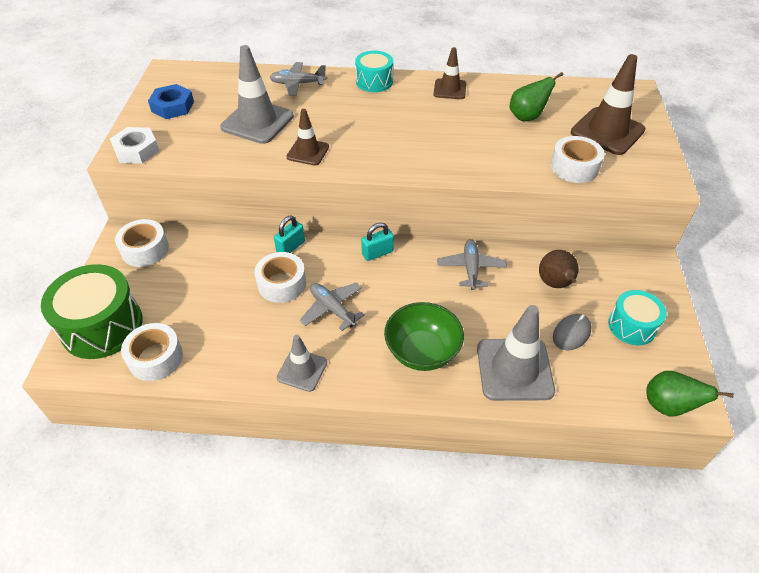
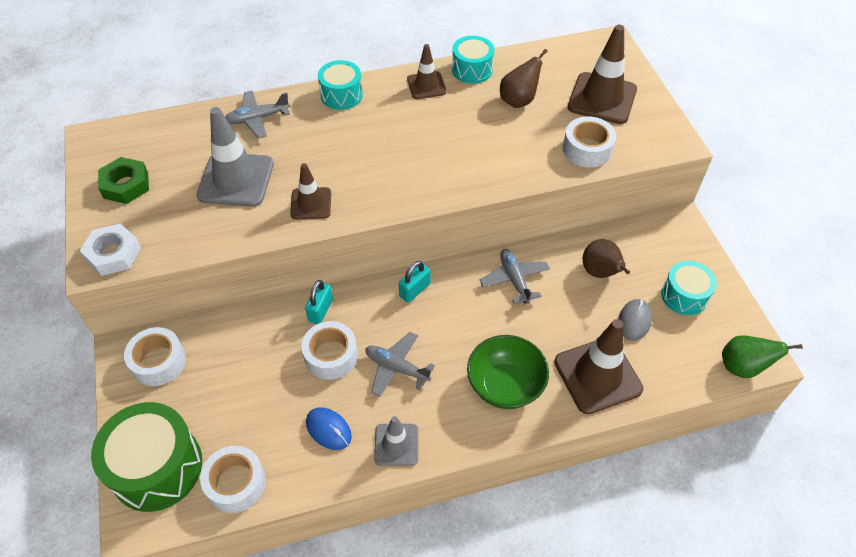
camera: 20 degrees left, 5 degrees up
blue nut [148,84,194,119] -> green nut [98,157,149,204]
grey traffic cone [477,305,555,401] -> brown traffic cone [554,319,643,414]
green pear [510,72,563,121] -> brown pear [500,49,548,108]
none -> blue mouse [306,408,352,450]
none -> turquoise drum [452,36,494,84]

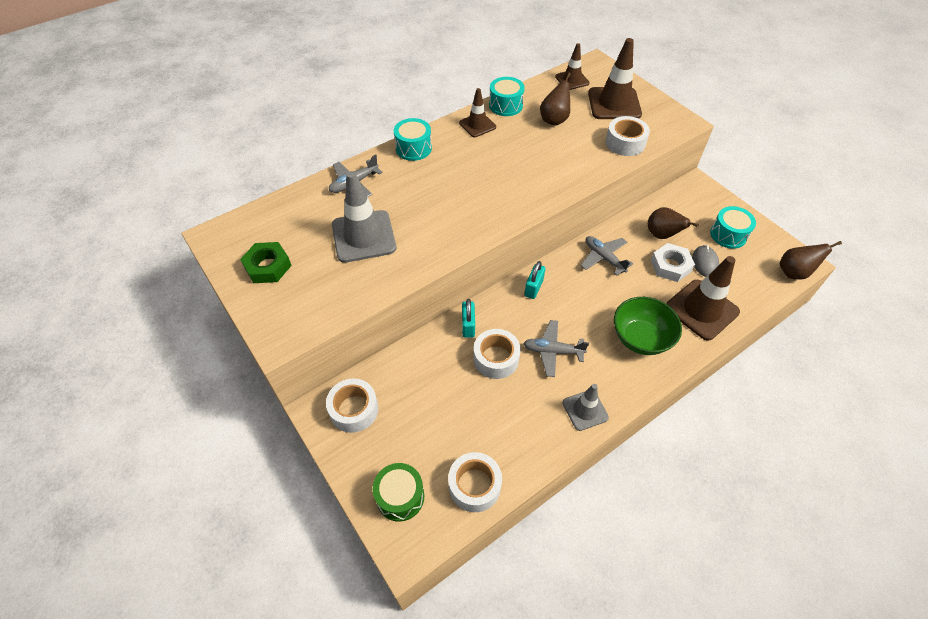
camera: 20 degrees left, 0 degrees up
white nut [80,224,141,276] -> white nut moved to [651,243,695,282]
green drum [91,402,202,512] -> green drum [373,463,424,522], size x0.59
brown traffic cone [290,163,331,219] -> brown traffic cone moved to [555,43,590,90]
blue mouse [306,408,352,450] -> none
green pear [722,335,802,378] -> brown pear [780,241,842,280]

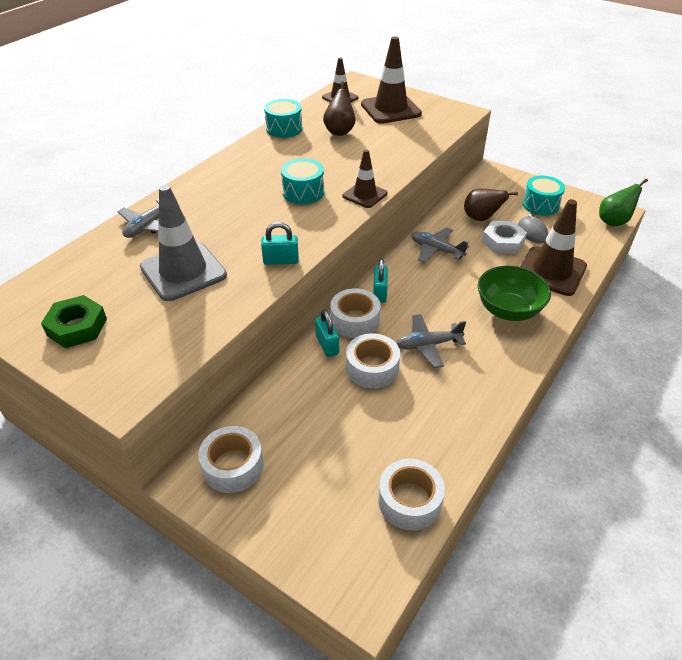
camera: 20 degrees left, 10 degrees down
green drum [373,463,424,522] -> none
turquoise drum [394,118,432,161] -> turquoise drum moved to [281,158,324,204]
brown traffic cone [459,88,496,137] -> brown traffic cone moved to [343,149,387,208]
grey traffic cone [563,384,609,431] -> none
white tape [605,116,650,156] -> white tape moved to [330,288,381,338]
brown pear [780,241,842,280] -> green pear [599,179,648,226]
none -> turquoise padlock [261,222,299,265]

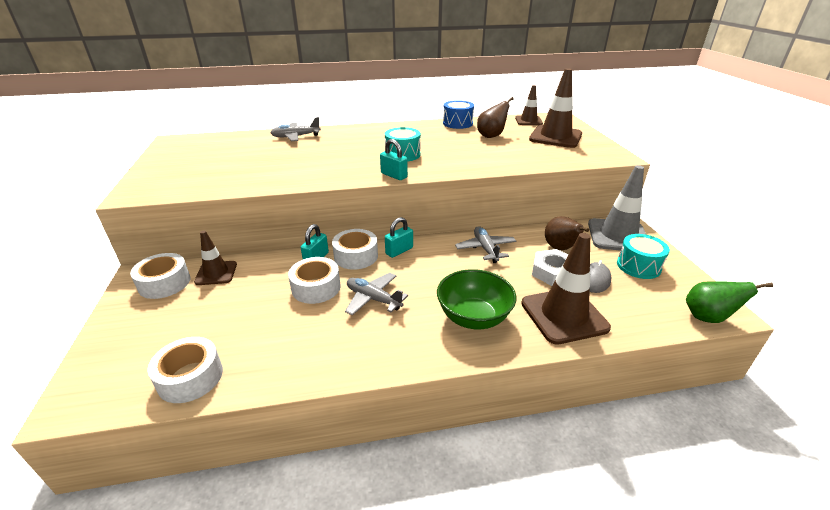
camera: 45 degrees right, 10 degrees down
green nut [41,295,107,348] -> none
grey traffic cone [140,185,227,301] -> grey traffic cone moved to [588,165,646,251]
turquoise padlock [261,222,299,265] -> turquoise padlock moved to [380,139,408,180]
turquoise drum [264,99,302,138] -> blue drum [443,100,474,129]
brown traffic cone [343,149,387,208] -> brown traffic cone moved to [194,231,237,285]

